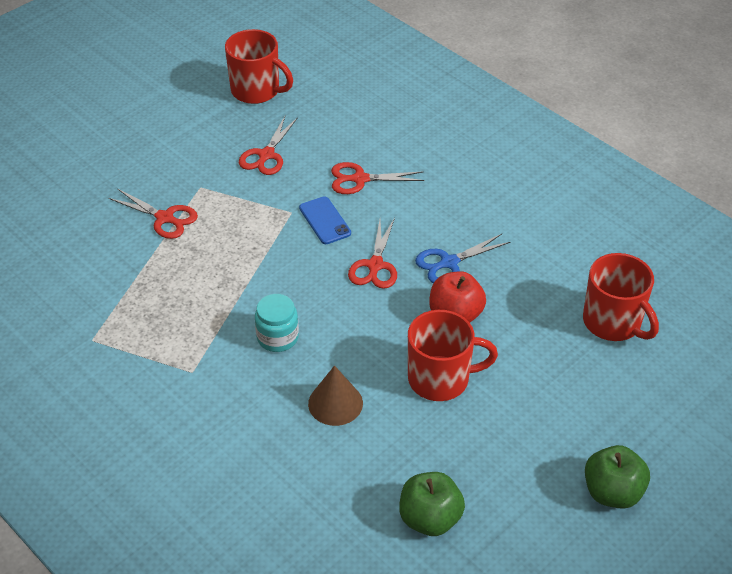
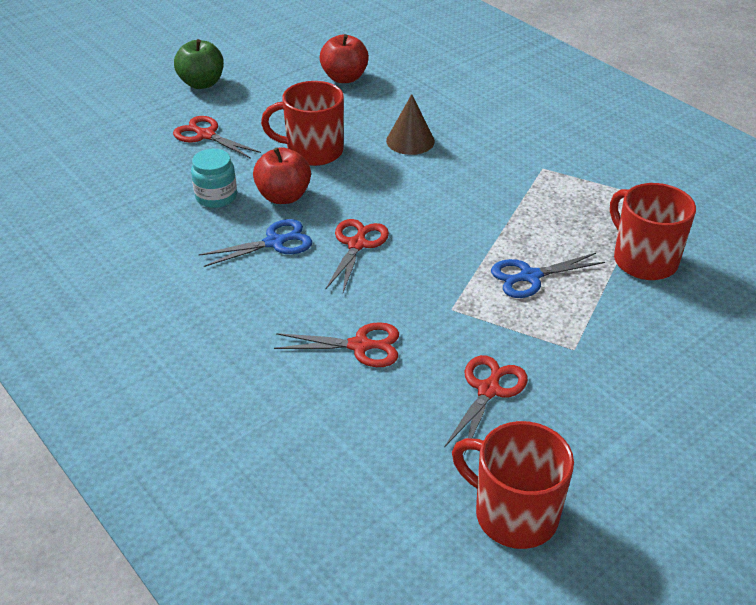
camera: 175 degrees left, 5 degrees down
red scissors [109,189,198,239] -> red scissors moved to [173,116,261,159]
turquoise jar [255,294,299,352] -> turquoise jar moved to [191,149,237,208]
blue phone [299,196,351,244] -> none
green apple [399,472,465,536] -> red apple [320,34,369,83]
red mug [583,253,659,341] -> red mug moved to [610,183,696,280]
none -> blue scissors [491,253,605,298]

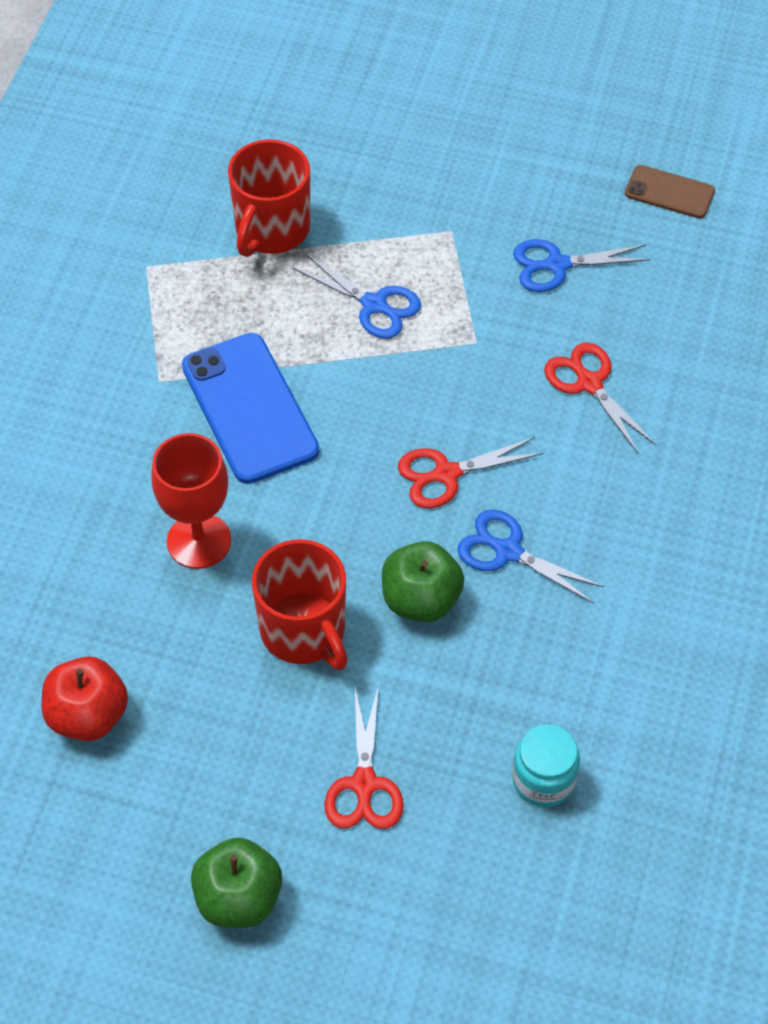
camera: 125 degrees left, 15 degrees up
turquoise jar [191,149,237,208] -> turquoise jar moved to [512,725,580,807]
red apple [253,147,311,204] -> green apple [382,541,464,622]
brown cone [386,94,435,155] -> red goblet [151,433,231,569]
red scissors [444,355,528,455] -> blue scissors [513,239,651,292]
red mug [452,421,574,549] -> brown phone [625,165,715,219]
none -> blue phone [182,333,319,484]

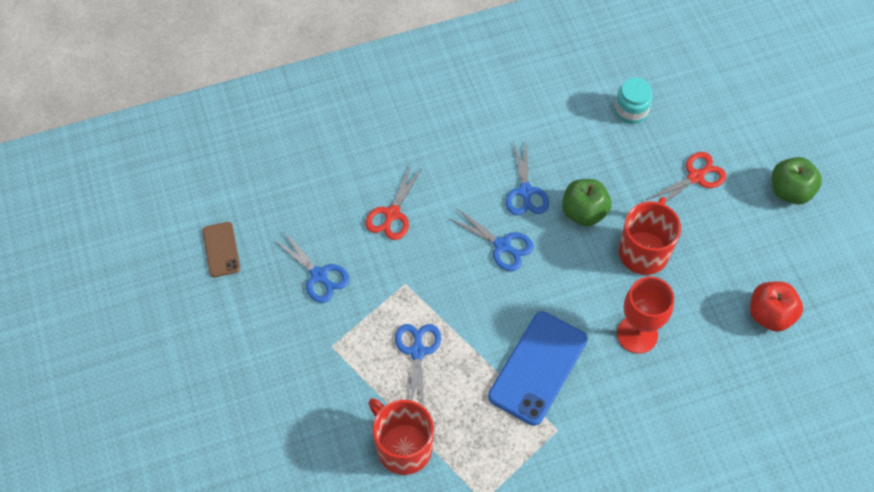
camera: 125 degrees left, 5 degrees up
red mug [228,139,310,257] -> red mug turned 120 degrees counterclockwise [368,398,434,475]
red scissors [398,437,543,509] -> blue scissors [448,208,534,271]

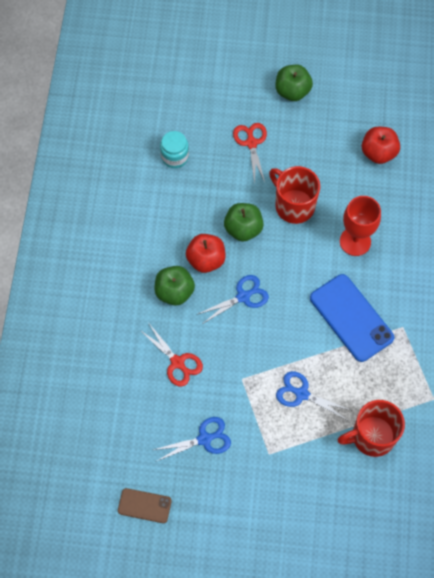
camera: 65 degrees left, 5 degrees up
blue scissors [506,141,549,216] -> red apple [186,234,226,273]
none -> green apple [154,266,195,305]

